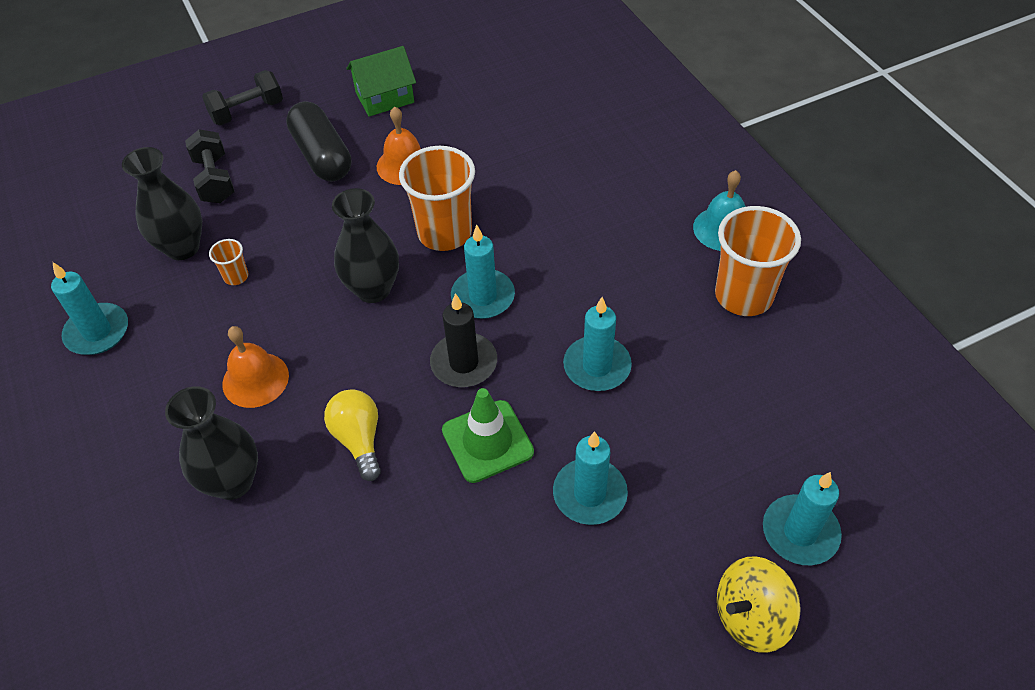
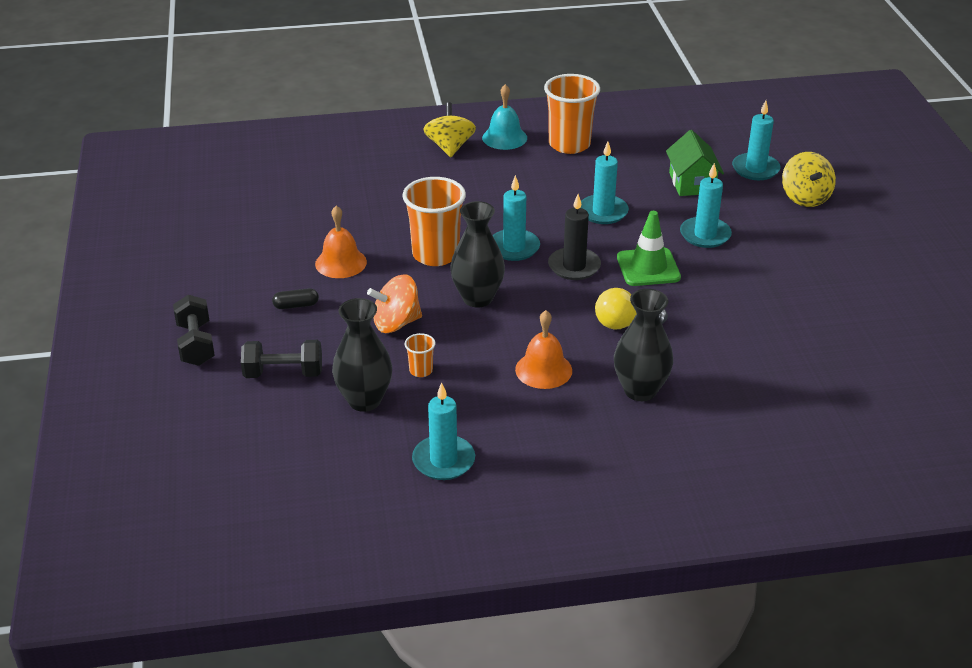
camera: 75 degrees left, 15 degrees down
black capsule [286,101,351,181] -> black capsule [272,288,319,309], size x0.45
green house [347,46,416,117] -> green house moved to [666,130,724,196]
none -> orange spinning top [367,274,422,333]
none -> yellow spinning top [423,102,476,157]

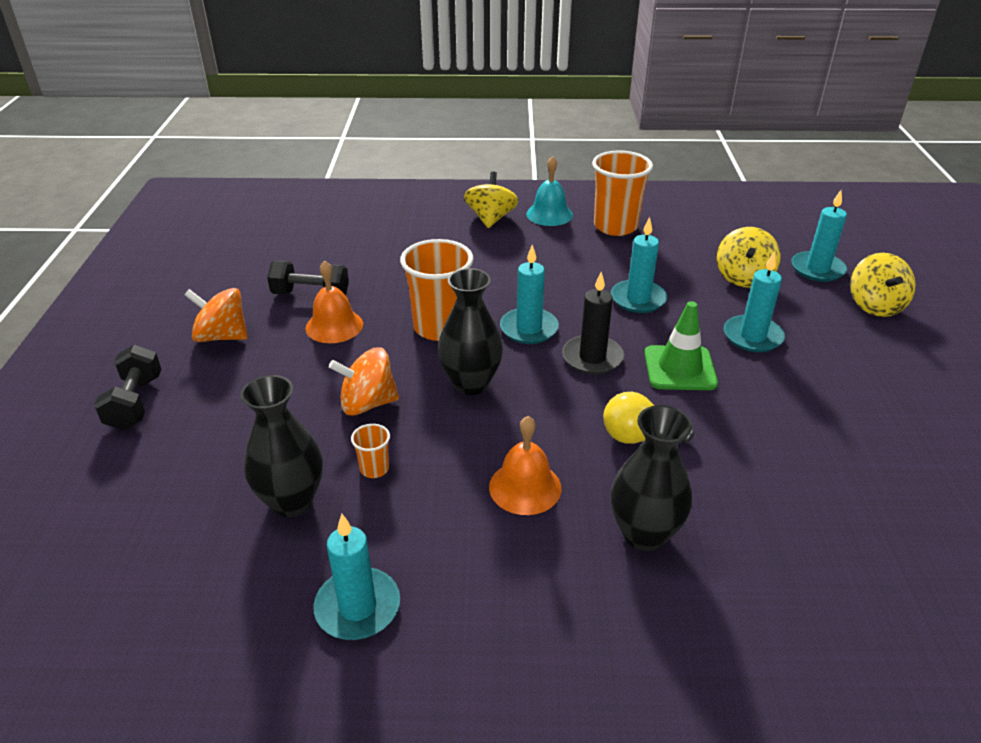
camera: 10 degrees right, 0 degrees up
black dumbbell [241,340,322,378] -> black dumbbell moved to [267,261,349,296]
black capsule [272,288,319,309] -> none
green house [666,130,724,196] -> yellow spinning top [717,227,781,287]
none -> orange spinning top [184,288,248,342]

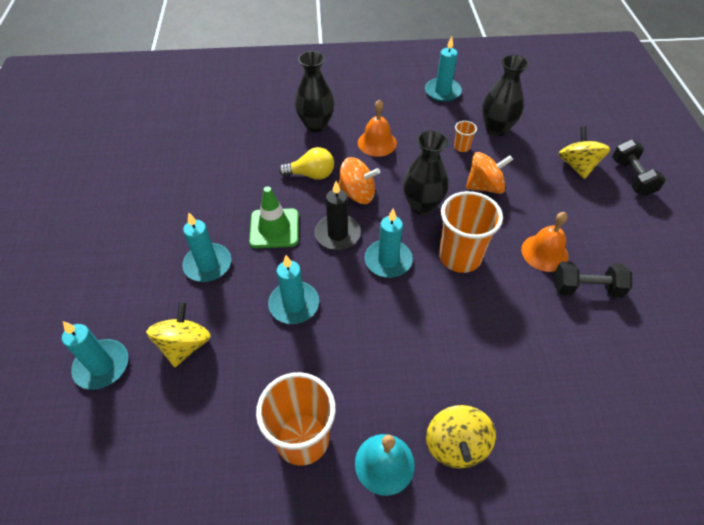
camera: 175 degrees right, 15 degrees up
orange spinning top [184,288,248,342] -> orange spinning top moved to [338,157,380,204]
yellow spinning top [850,253,916,317] -> yellow spinning top moved to [558,126,610,179]

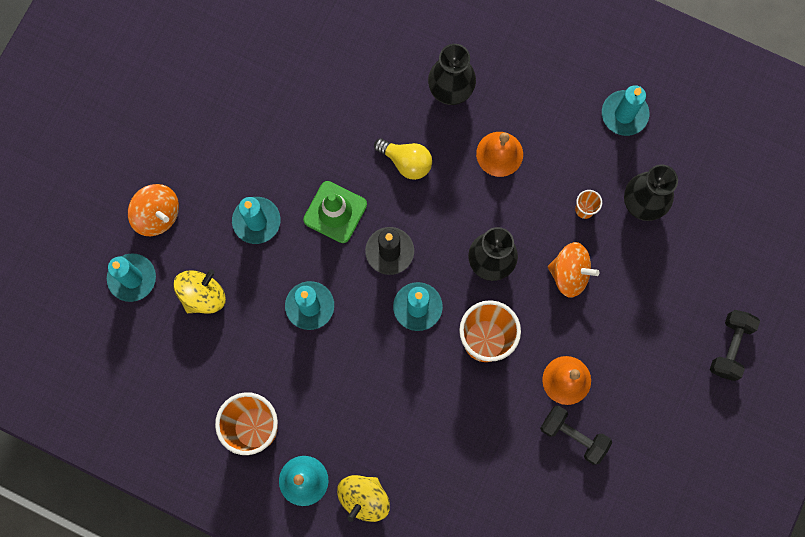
camera: 30 degrees right, 25 degrees up
orange spinning top [338,157,380,204] -> orange spinning top moved to [128,184,179,236]
yellow spinning top [558,126,610,179] -> none

